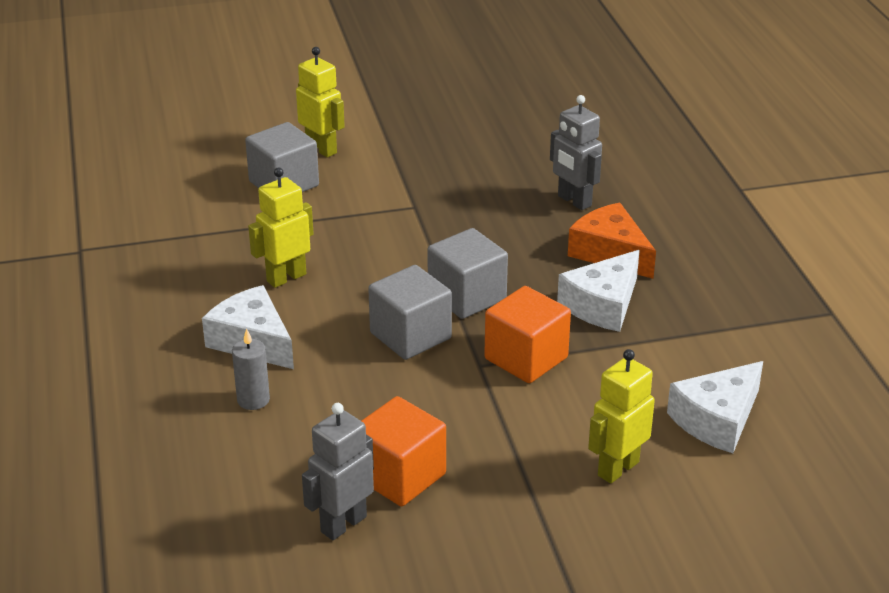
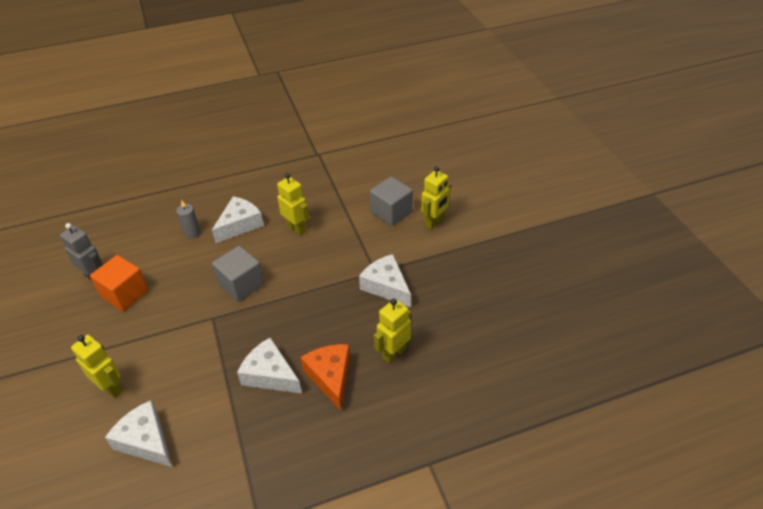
camera: 85 degrees right, 10 degrees up
grey cube [427,228,508,319] -> none
orange cube [484,286,571,383] -> none
grey robot [550,95,602,210] -> yellow robot [374,298,411,364]
orange cheese [568,203,656,279] -> orange cheese turned 60 degrees counterclockwise [300,344,350,411]
none -> white cheese [359,254,411,307]

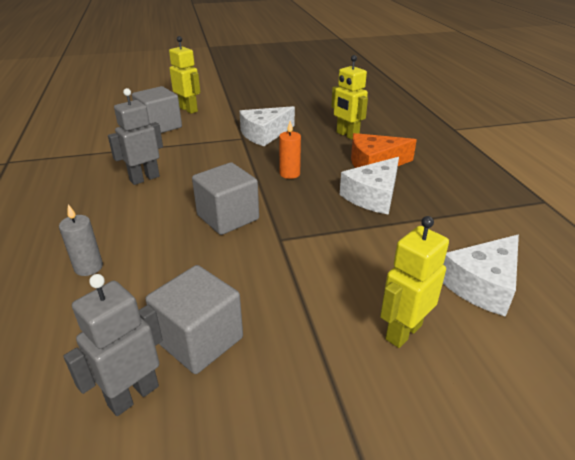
camera: 85 degrees left, 10 degrees down
orange cube [90,255,148,311] -> grey cube [146,265,243,374]
white cheese [212,196,264,243] -> none
yellow robot [277,173,309,235] -> grey robot [108,88,163,185]
none -> orange candle [279,121,301,179]

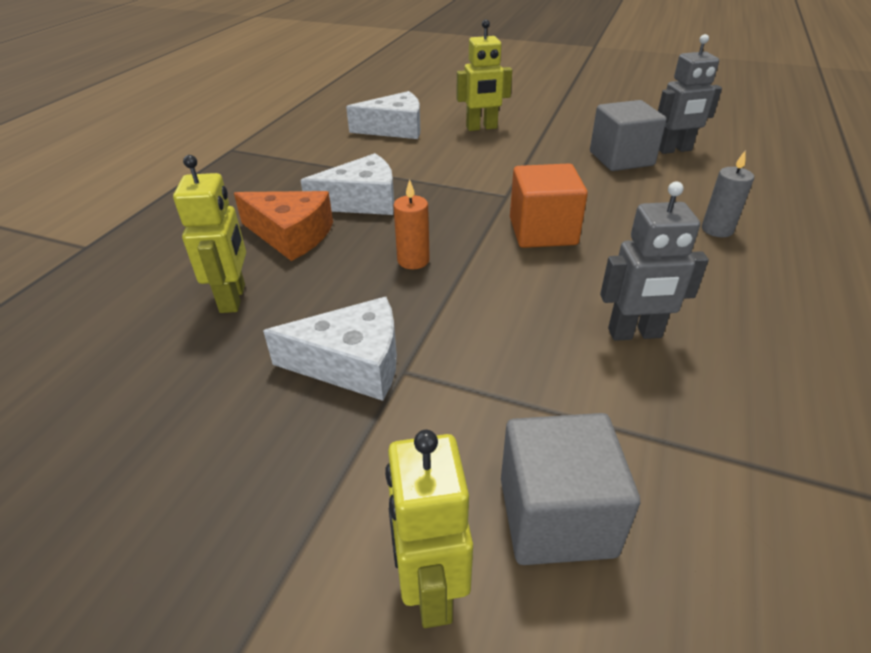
camera: 145 degrees left, 5 degrees up
grey cube [192,162,259,235] -> orange cube [510,163,588,248]

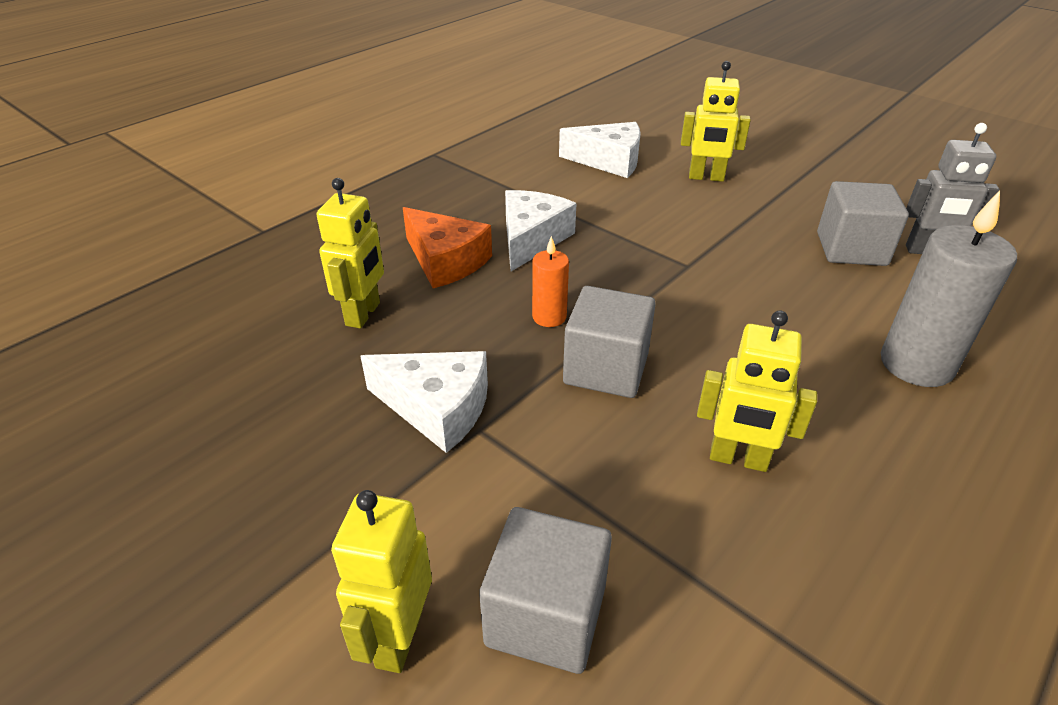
camera: 20 degrees right, 0 degrees up
white cheese [300,153,394,215] -> white cheese turned 75 degrees counterclockwise [505,190,577,271]
orange cube [510,163,588,248] -> none
grey robot [600,182,709,341] -> yellow robot [697,310,817,472]
grey candle [702,151,754,238] -> grey candle [881,191,1017,387], size x1.89
none -> grey cube [563,286,656,398]

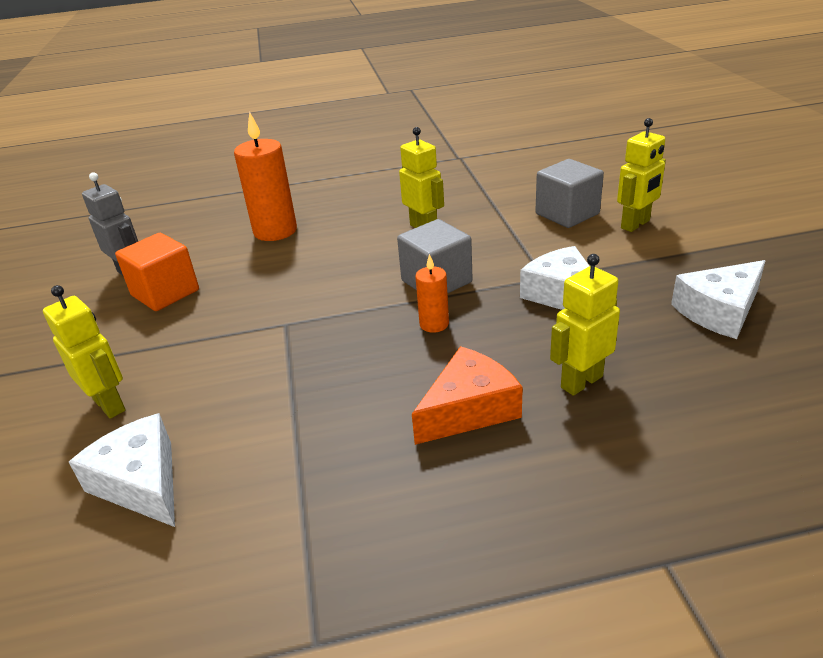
camera: 140 degrees left, 5 degrees down
orange cheese [403,207,492,288] -> orange cheese turned 60 degrees clockwise [412,346,523,445]
white cheese [505,190,577,271] -> white cheese moved to [671,260,765,339]
grey cube [817,181,909,266] -> orange cube [115,233,199,311]
grey candle [881,191,1017,387] -> orange candle [234,112,297,241]

